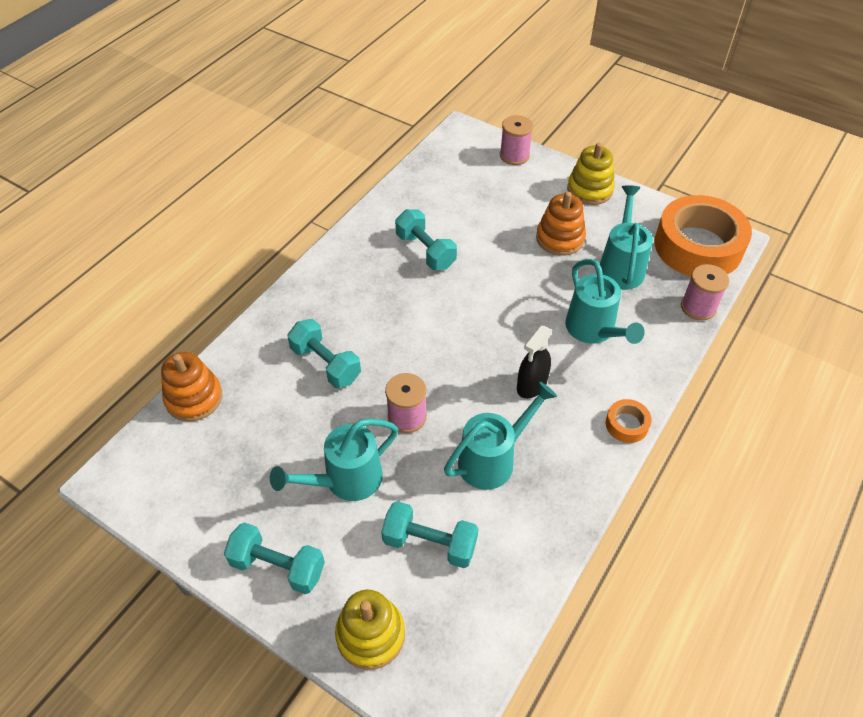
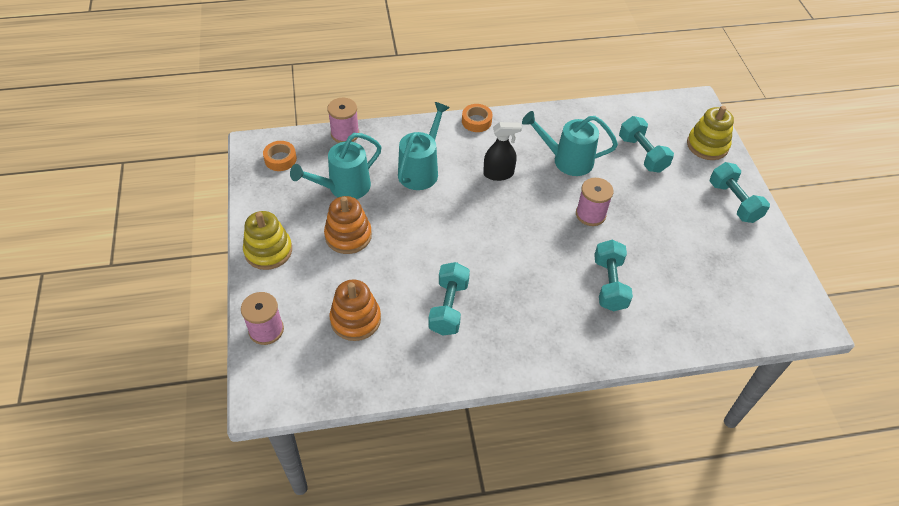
camera: 135 degrees left, 0 degrees up
orange stacking toy [161,352,222,422] -> orange stacking toy moved to [330,279,381,341]
turquoise watering can [270,418,398,501] -> none
orange tape [654,195,752,276] -> orange tape [263,141,297,171], size x0.41

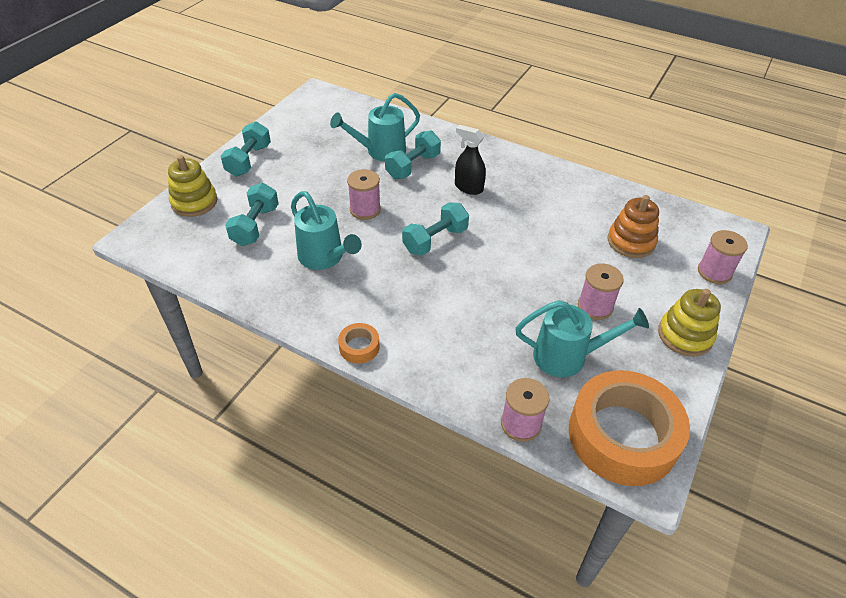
camera: 140 degrees left, 5 degrees down
orange tape [263,141,297,171] -> orange tape [569,370,690,486], size x2.42
orange stacking toy [324,196,372,254] -> pink spool [578,264,624,320]
turquoise watering can [398,102,450,190] -> turquoise watering can moved to [330,93,420,161]
turquoise dumbbell [428,262,470,336] -> turquoise dumbbell moved to [402,202,469,256]
black spray bottle [483,122,522,181] -> black spray bottle moved to [455,125,486,195]

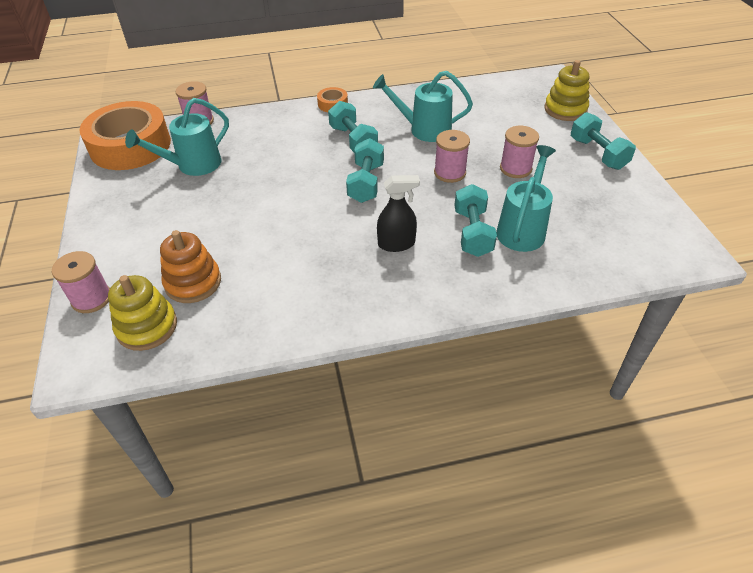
camera: 140 degrees right, 0 degrees up
turquoise dumbbell [225,183,279,246] -> turquoise dumbbell moved to [328,101,378,152]
pink spool [578,264,624,320] -> pink spool moved to [500,126,539,178]
yellow stacking toy [658,289,721,356] -> yellow stacking toy moved to [108,275,177,351]

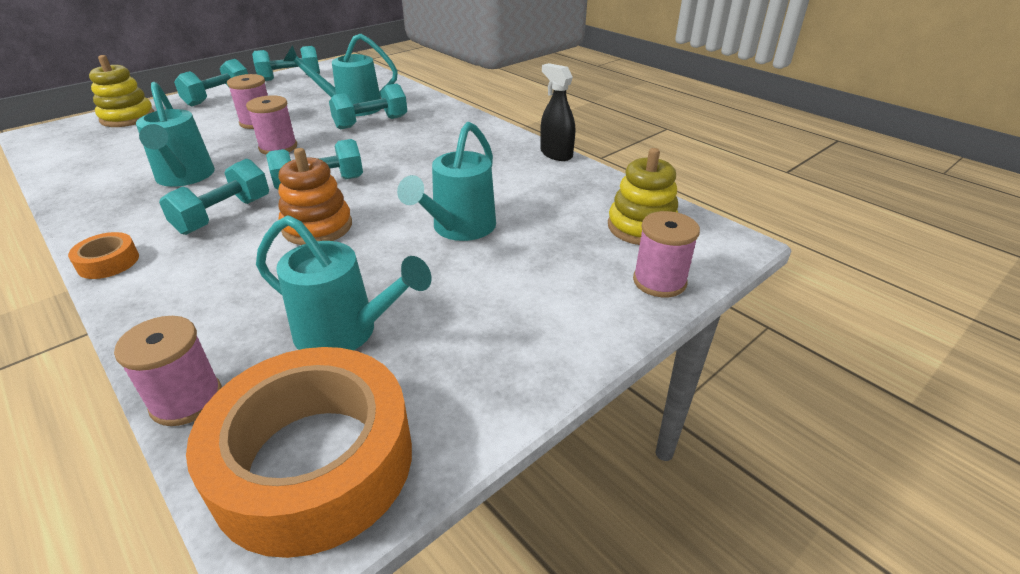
camera: 120 degrees left, 10 degrees down
orange stacking toy [160,230,221,303] -> orange stacking toy moved to [278,148,352,245]
black spray bottle [377,175,420,252] -> black spray bottle moved to [540,63,575,161]
none -> turquoise dumbbell [252,46,320,81]
none -> turquoise watering can [397,122,496,241]

